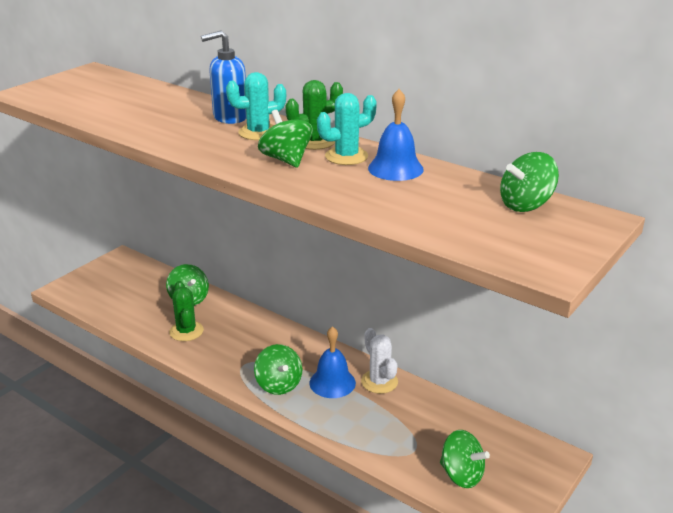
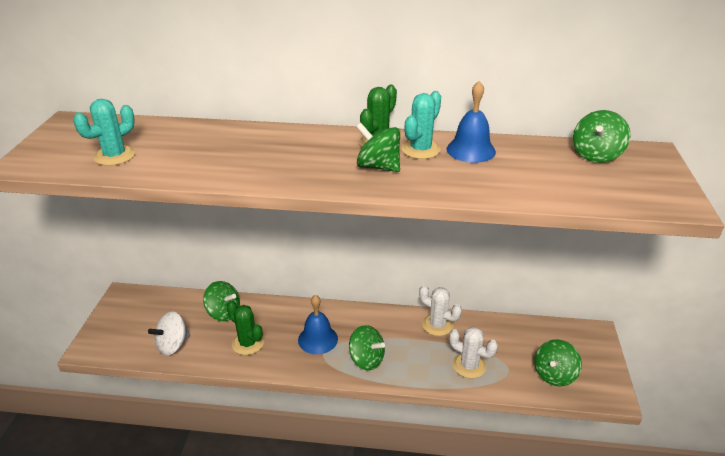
camera: 30 degrees left, 5 degrees up
blue soap dispenser [201,30,246,124] -> none
turquoise cactus [226,72,286,140] -> turquoise cactus moved to [73,99,135,166]
blue bell [310,326,356,398] -> blue bell moved to [298,295,338,354]
green spinning top [440,430,490,488] -> green spinning top turned 120 degrees clockwise [534,339,582,386]
none -> white spinning top [148,311,190,355]
none -> white cactus [449,327,498,379]

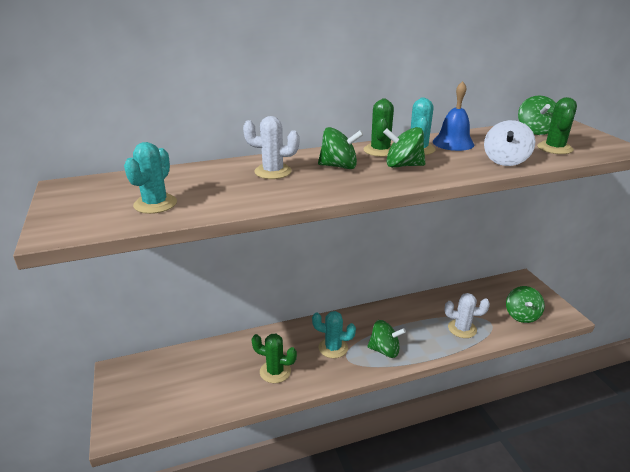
camera: 25 degrees left, 5 degrees down
white spinning top [148,311,190,355] -> white spinning top moved to [484,120,535,166]
green spinning top [203,281,240,321] -> green spinning top moved to [318,127,363,169]
blue bell [298,295,338,354] -> turquoise cactus [312,311,356,358]
white cactus [419,285,462,336] -> white cactus moved to [243,116,299,179]
none -> green cactus [537,97,577,154]

